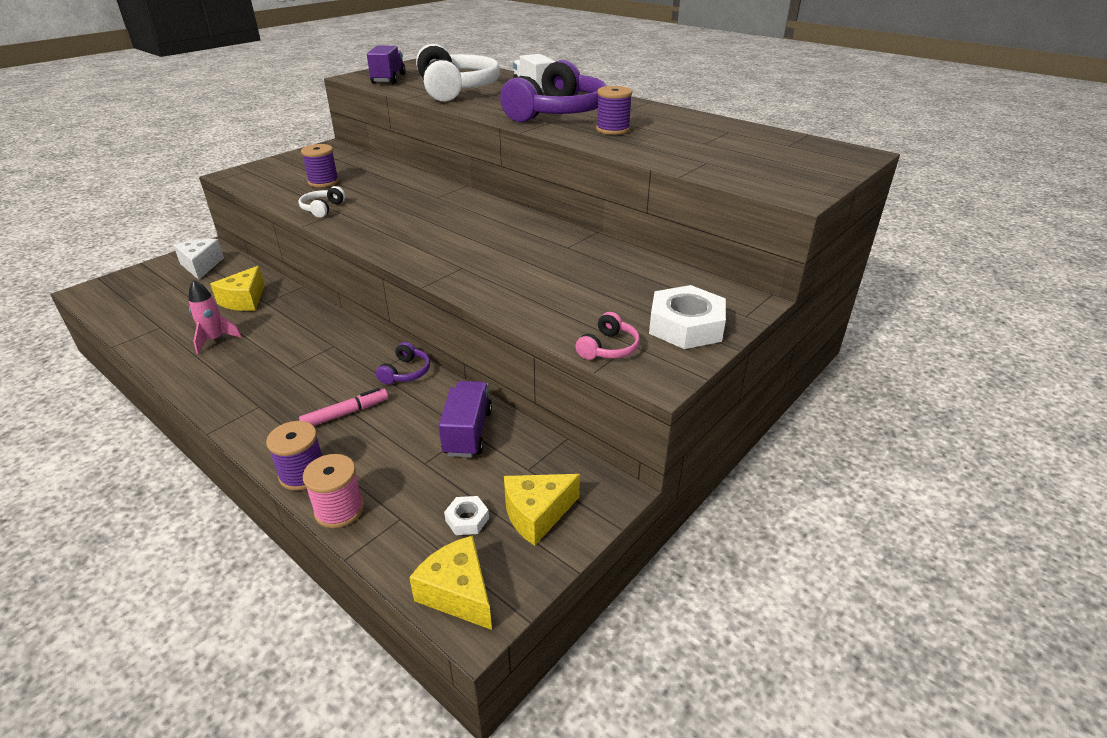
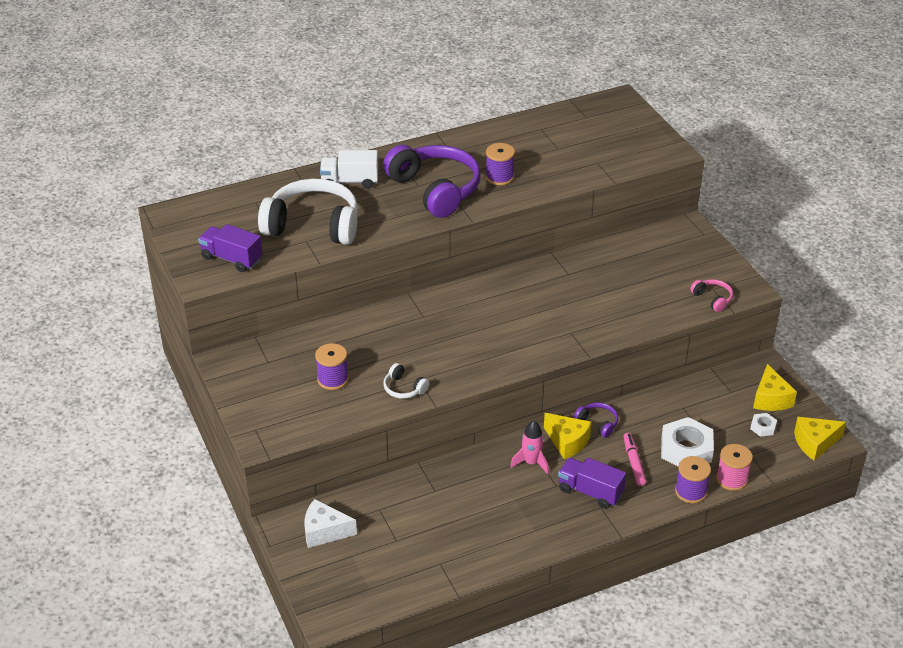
camera: 65 degrees left, 5 degrees up
pink rocket [188,279,242,354] -> pink rocket moved to [510,420,549,474]
yellow cheese [210,266,265,311] -> yellow cheese moved to [544,413,591,460]
purple truck [439,381,492,457] -> purple truck moved to [558,458,626,509]
white nut [649,285,726,349] -> white nut moved to [661,417,714,466]

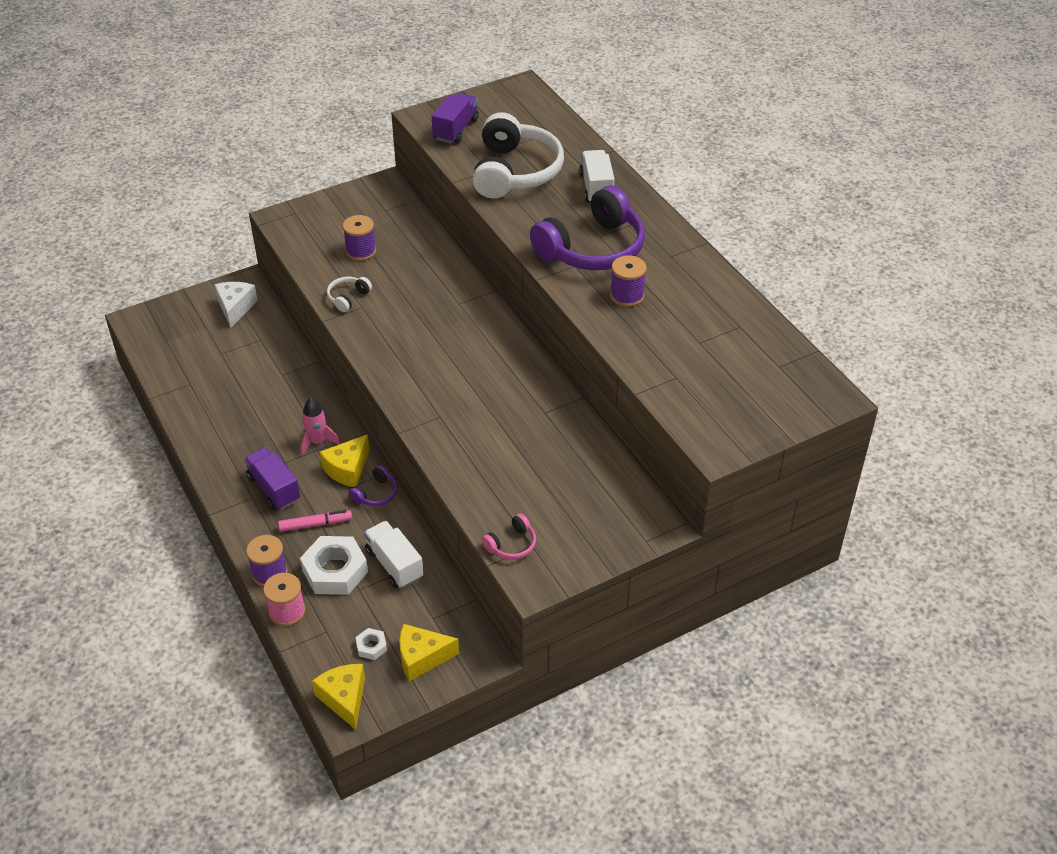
camera: 85 degrees right, 5 degrees up
purple truck [558,458,626,509] -> purple truck turned 60 degrees counterclockwise [244,447,300,510]
none -> white truck [364,521,423,588]

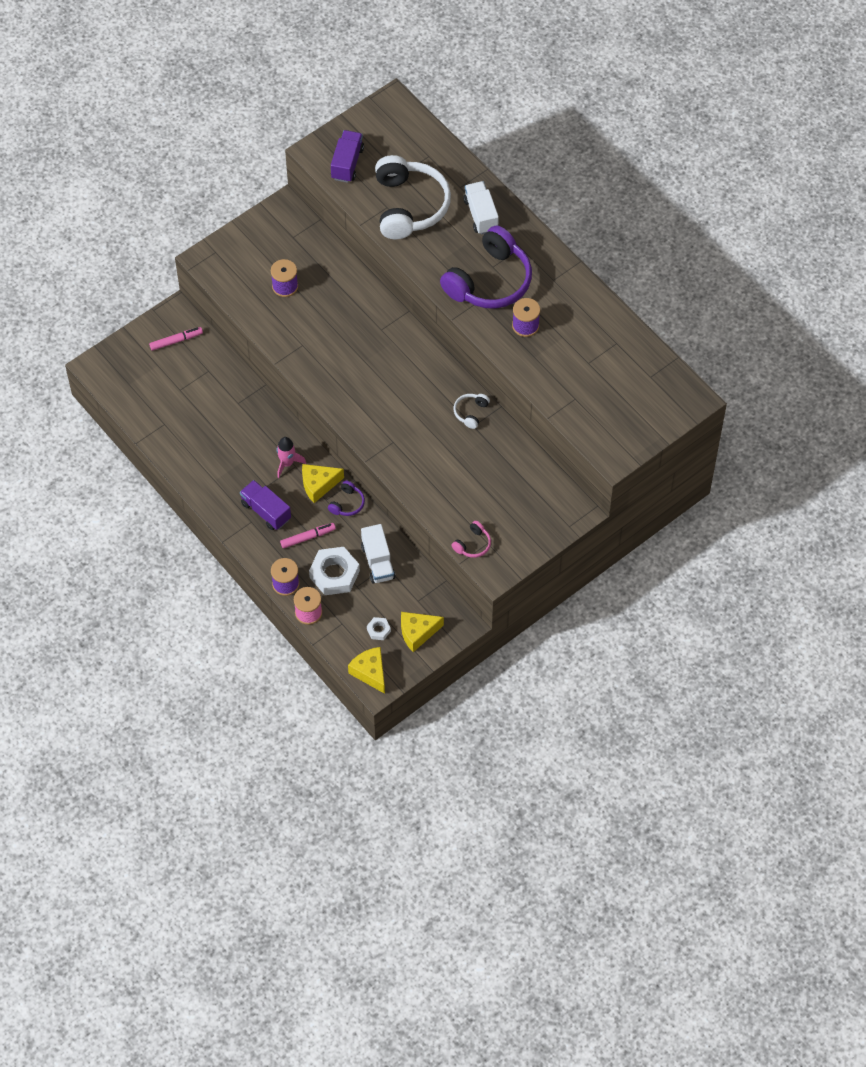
camera: 10 degrees left, 15 degrees up
white cheese [214,282,258,328] -> pink marker [149,327,203,351]
yellow cheese [319,434,370,487] -> yellow cheese turned 45 degrees clockwise [302,464,344,503]
white headphones [327,277,372,312] -> white headphones moved to [454,394,490,429]
white truck [364,521,423,588] -> white truck turned 150 degrees counterclockwise [361,524,396,584]

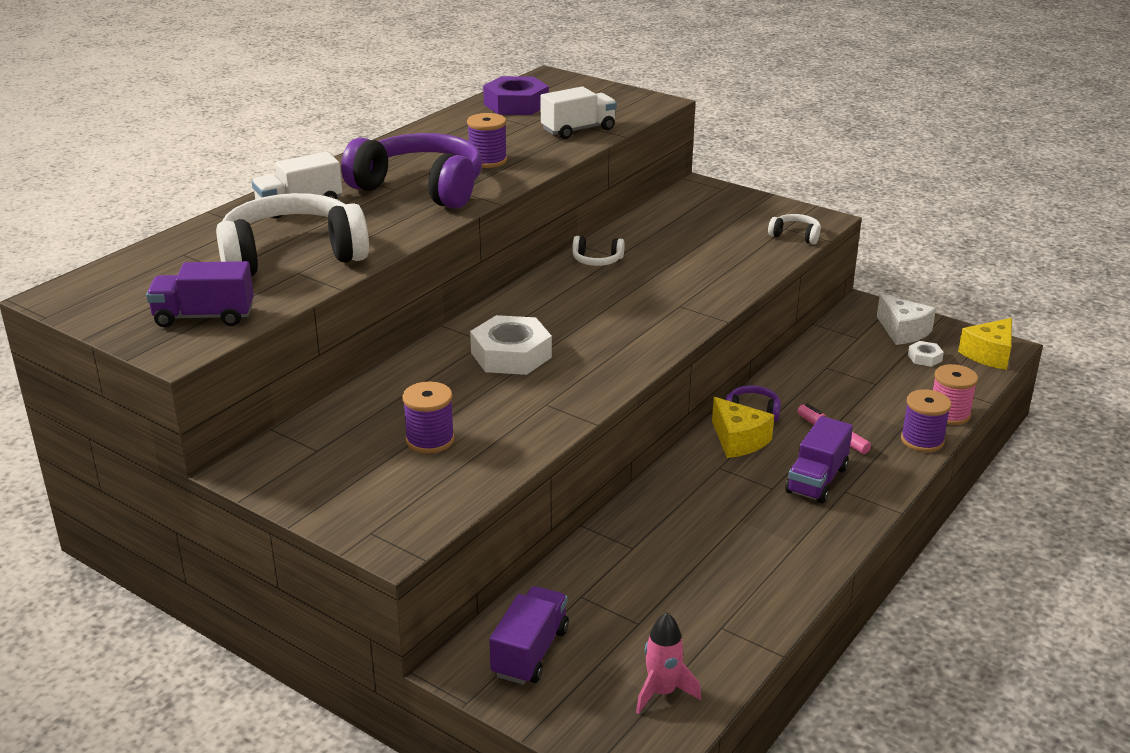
camera: 105 degrees left, 30 degrees down
pink marker [149,327,203,351] -> purple truck [489,586,569,685]
pink rocket [277,437,306,478] -> pink rocket moved to [636,612,701,714]
white nut [309,547,360,595] -> white nut moved to [470,315,552,375]
white truck [361,524,396,584] -> white truck moved to [540,86,617,139]
yellow cheese [401,612,444,652] -> white cheese [877,294,936,345]
pink headphones [451,521,491,558] -> white headphones [768,214,821,244]
none -> purple nut [483,76,549,115]

